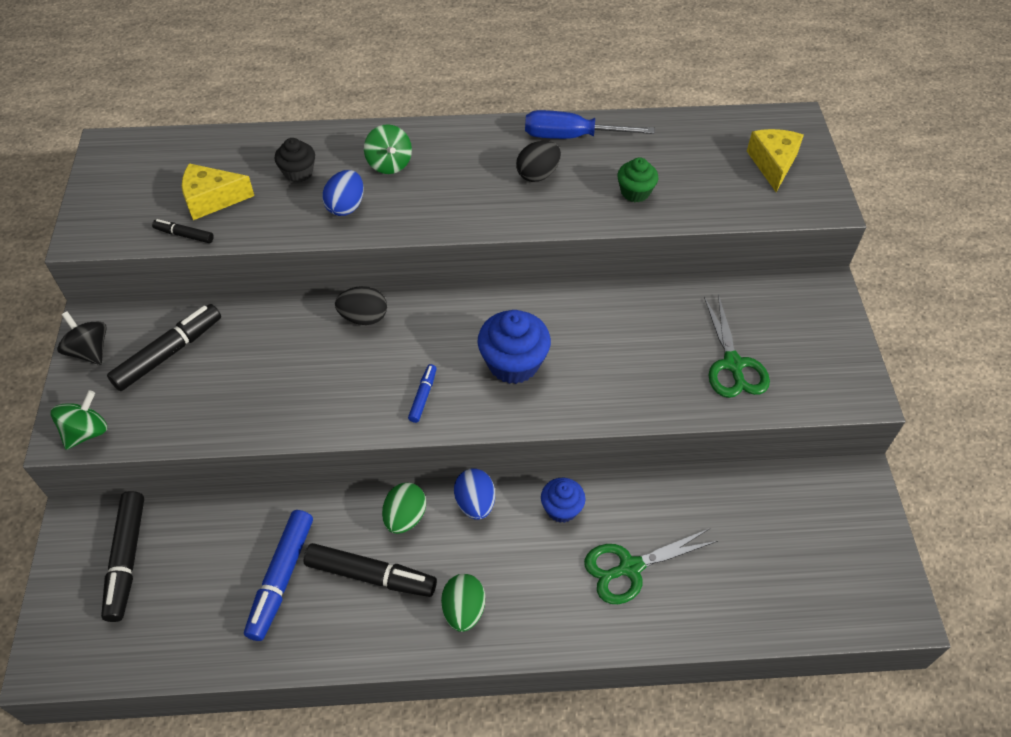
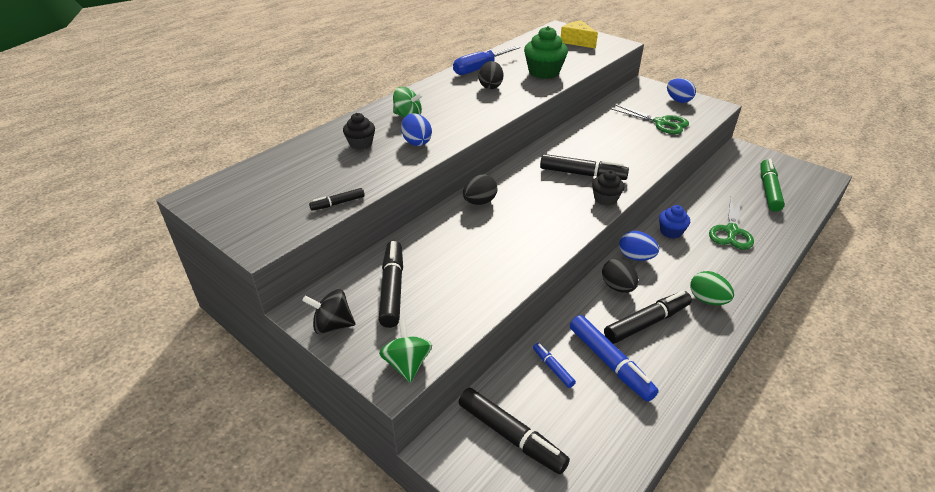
camera: 45 degrees left, 15 degrees down
yellow cheese [182,163,254,220] -> none
green egg [382,483,426,534] -> black egg [602,258,638,293]
blue marker [408,364,437,423] -> blue marker moved to [533,343,576,388]
blue cupcake [478,310,551,384] -> black marker [540,154,629,180]
green cupcake [617,157,658,202] -> green cupcake [524,26,568,79], size x1.66
none -> black cupcake [592,170,624,206]
none -> blue egg [667,78,696,103]
none -> green marker [760,159,785,212]

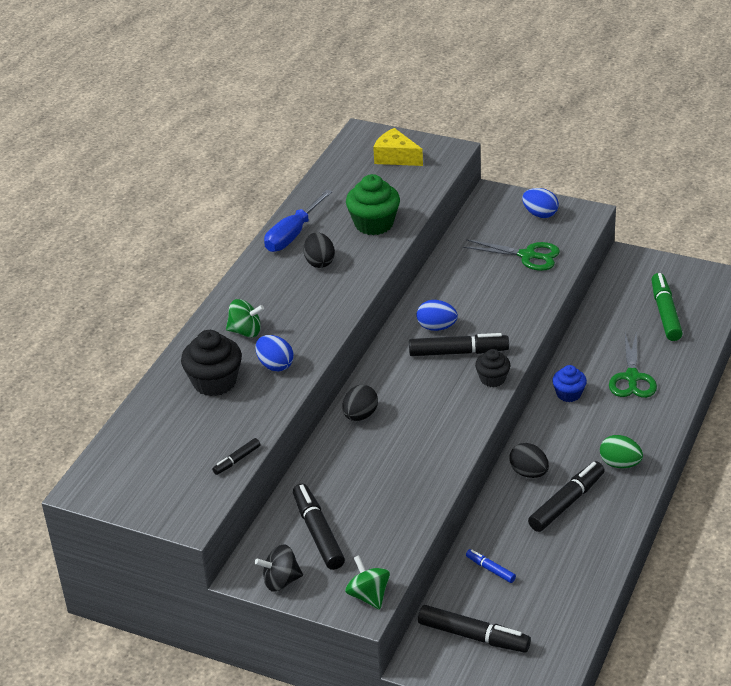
camera: 15 degrees left, 0 degrees up
black cupcake [343,113,375,150] -> black cupcake [181,330,242,396], size x1.66
blue marker [570,315,659,402] -> none
blue egg [619,231,659,261] -> blue egg moved to [416,300,458,331]

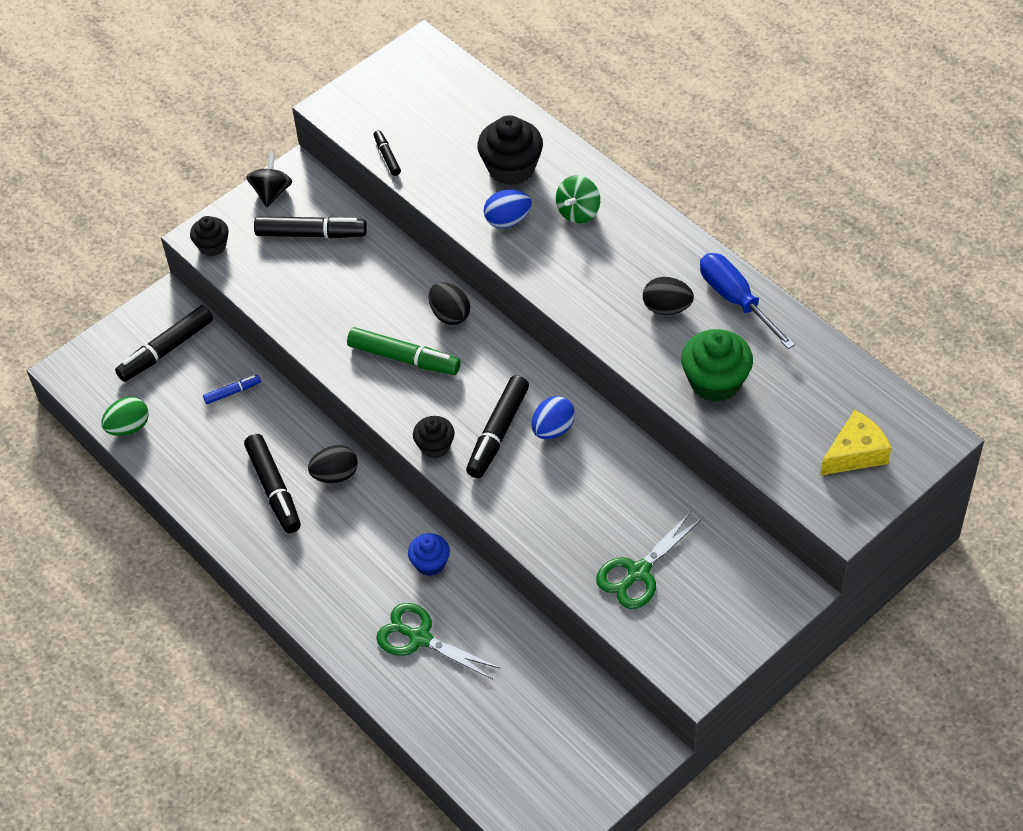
camera: 115 degrees right, 15 degrees up
green spinning top [345,555,390,610] -> black cupcake [190,216,229,256]
blue egg [522,188,559,218] -> none
green egg [600,435,643,468] -> green egg moved to [101,397,149,436]
green marker [651,273,683,341] -> green marker moved to [347,327,460,375]

